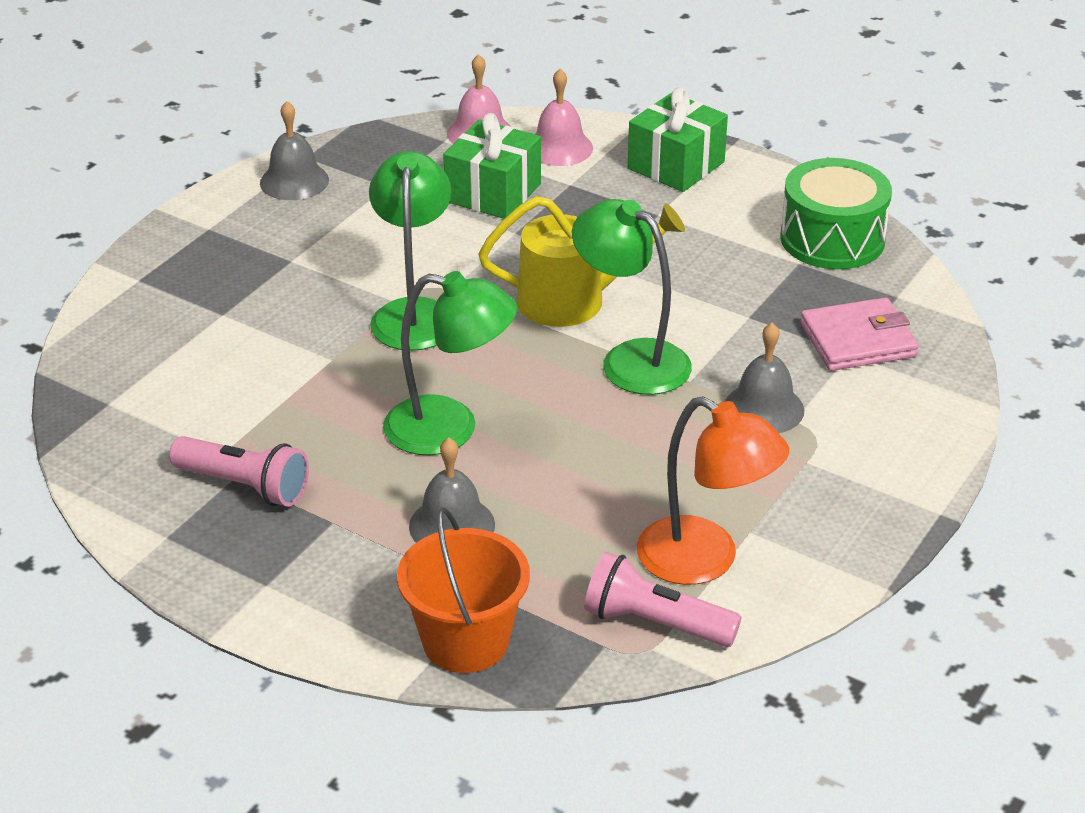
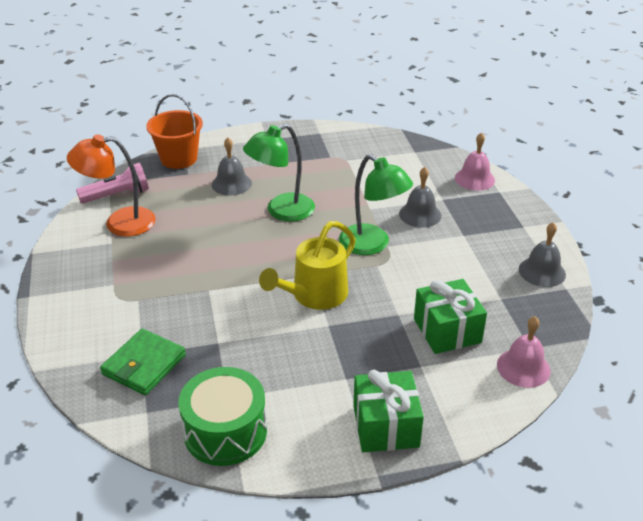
camera: 135 degrees right, 0 degrees up
pink flashlight [169,436,309,507] -> none
pink bell [536,69,593,166] -> pink bell moved to [455,132,495,191]
green lamp [572,199,692,395] -> none
grey bell [725,323,804,433] -> grey bell moved to [399,167,442,228]
pink wallet [800,297,919,371] -> green wallet [100,329,186,395]

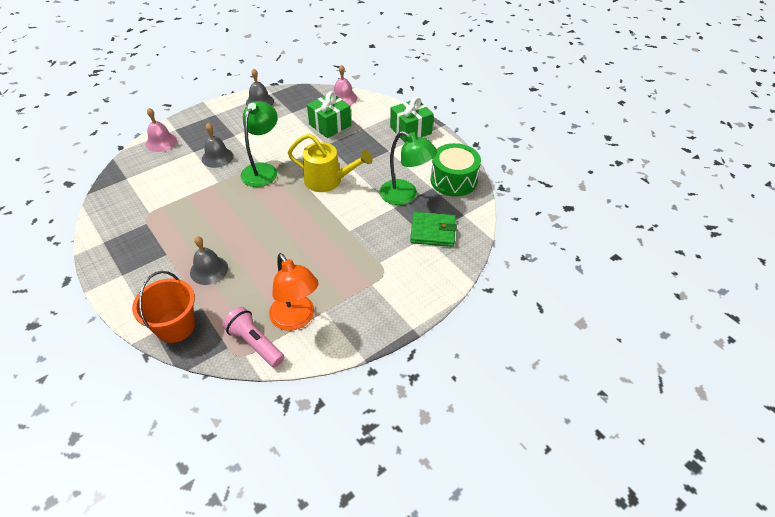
camera: 115 degrees left, 10 degrees up
green lamp [243,124,315,222] -> green lamp moved to [380,131,437,205]

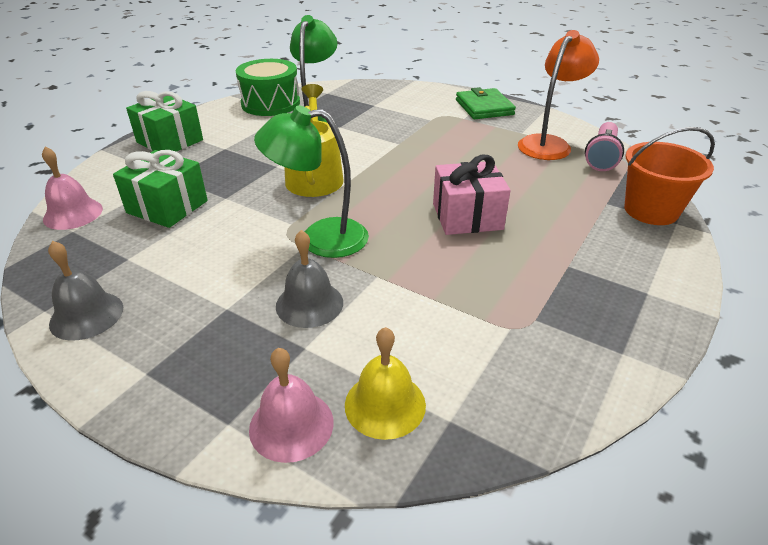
camera: 110 degrees left, 10 degrees down
grey bell [190,236,228,285] -> none
green wallet [410,212,457,247] -> green wallet moved to [456,87,516,119]
none -> yellow bell [345,327,426,440]
none -> pink gift [433,155,511,235]

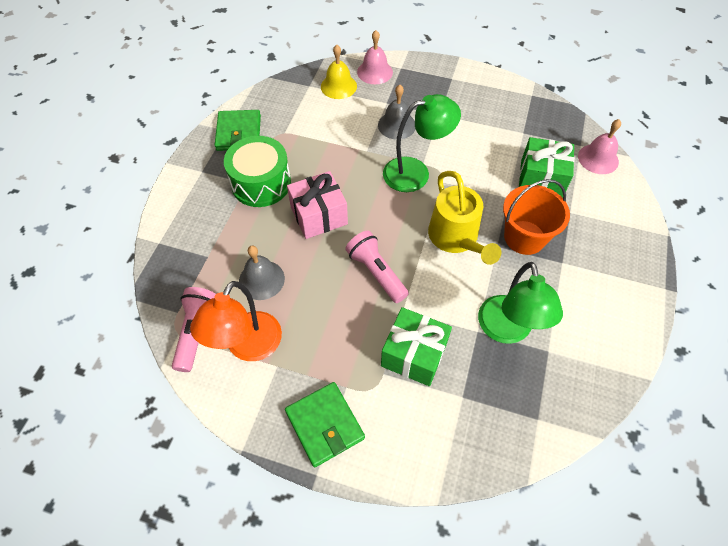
camera: 165 degrees right, 20 degrees up
grey bell [48,241,123,341] -> grey bell moved to [239,245,285,300]
green gift [126,91,203,152] -> green gift moved to [381,307,452,386]
green drum [236,59,300,116] -> green drum moved to [224,136,291,207]
orange bucket [624,127,715,225] -> orange bucket moved to [503,179,570,255]
none -> green wallet [215,110,261,151]
none -> pink flashlight [345,231,409,303]

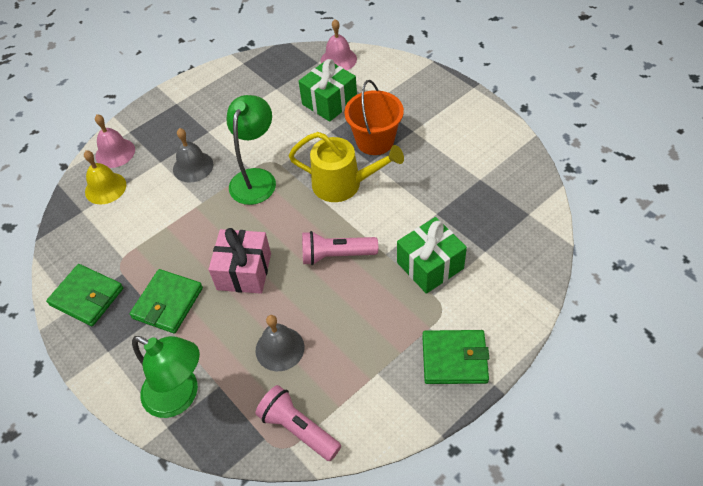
camera: 55 degrees left, 5 degrees down
orange lamp [190,281,282,361] -> none
green drum [224,136,291,207] -> green wallet [129,269,203,334]
green lamp [478,262,563,344] -> green lamp moved to [132,336,200,418]

